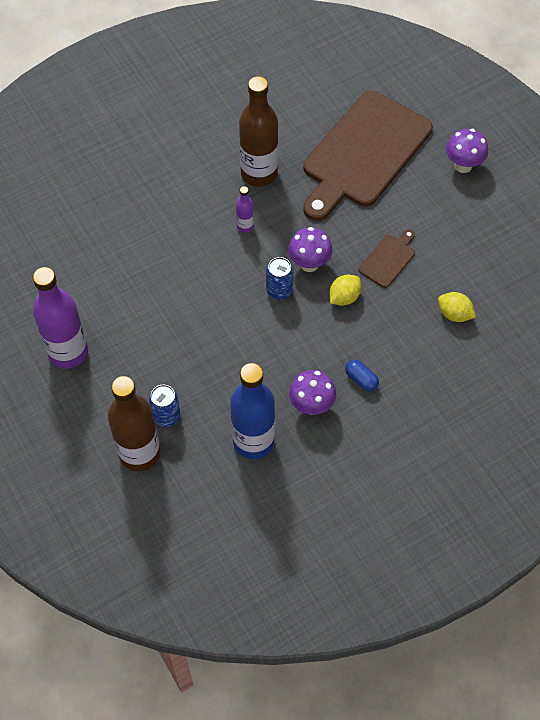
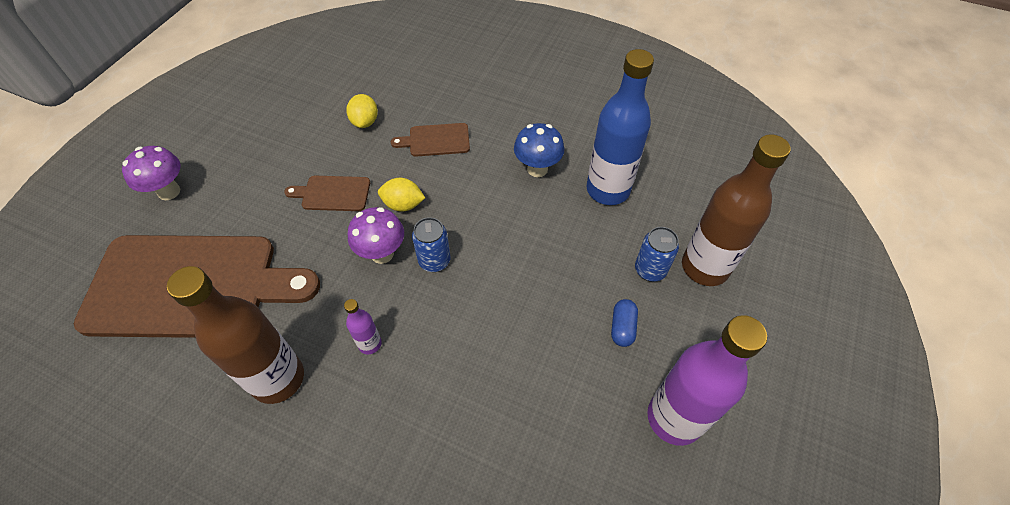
camera: 125 degrees left, 5 degrees down
purple mushroom [289,370,336,415] -> blue mushroom [514,123,564,177]
blue capsule [345,360,379,392] -> blue capsule moved to [611,299,638,347]
none -> brown cutting board [391,123,470,156]

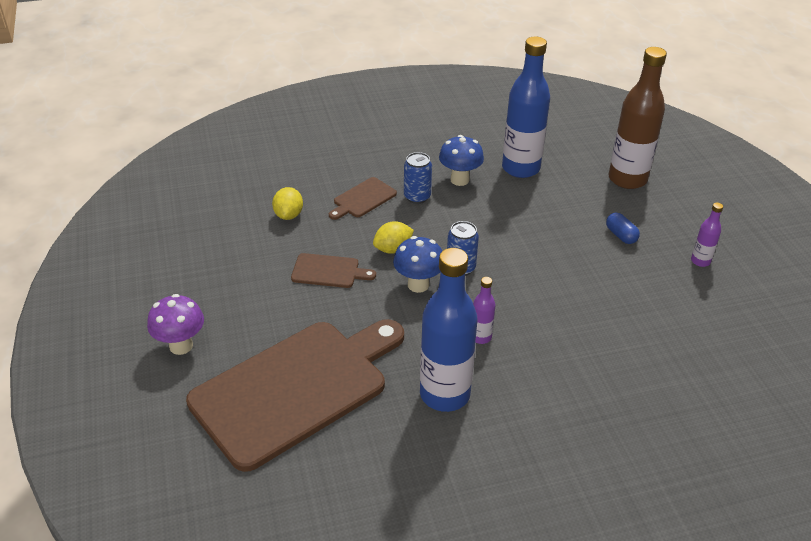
camera: 40 degrees left, 15 degrees down
brown bottle [167,266,304,404] -> blue bottle [420,248,478,412]
brown cutting board [284,176,370,211] -> brown cutting board turned 135 degrees counterclockwise [291,253,376,288]
yellow lemon [346,94,378,128] -> yellow lemon turned 45 degrees clockwise [272,187,303,220]
purple mushroom [348,207,404,264] -> blue mushroom [393,236,442,293]
blue can [635,227,679,281] -> blue can moved to [404,152,432,204]
purple bottle [647,315,767,446] -> purple bottle [691,203,723,267], size x0.45

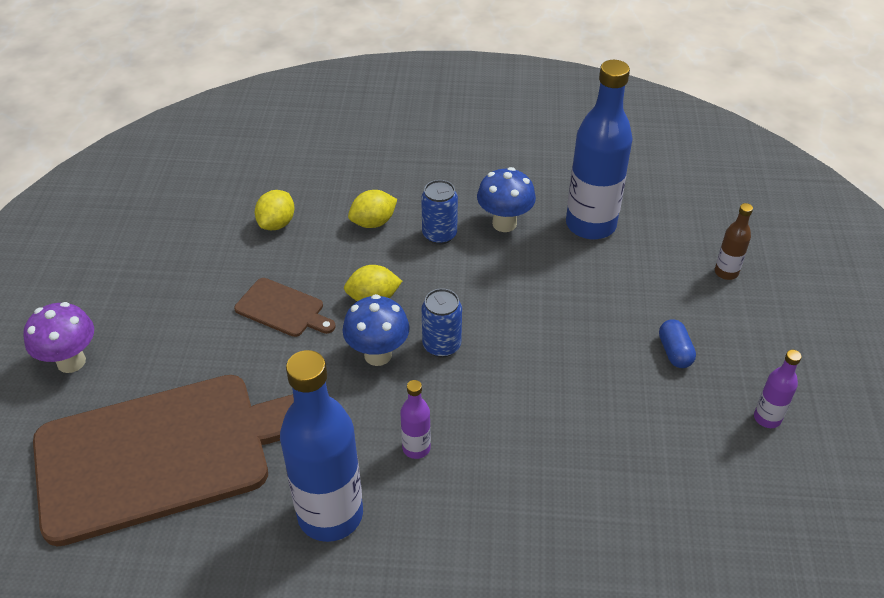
camera: 20 degrees right, 5 degrees up
brown cutting board [329,177,397,220] -> yellow lemon [348,190,397,228]
brown bottle [609,47,667,189] -> brown bottle [715,203,753,280], size x0.45

